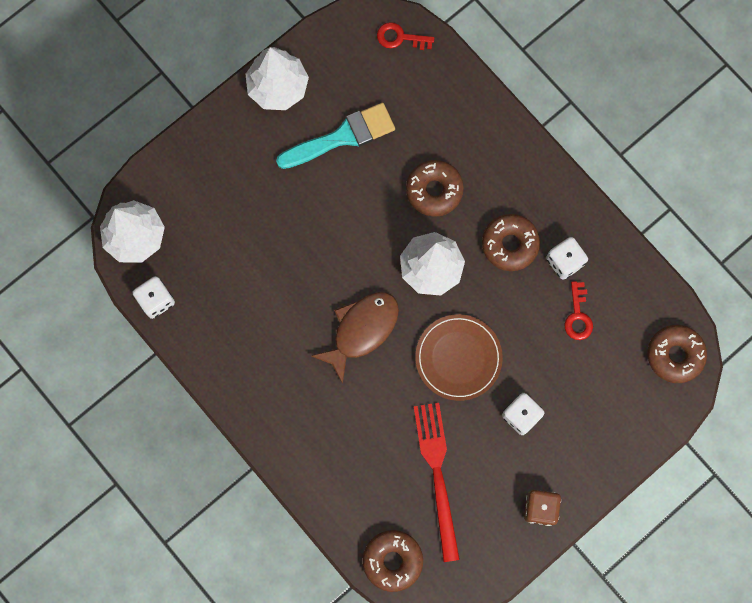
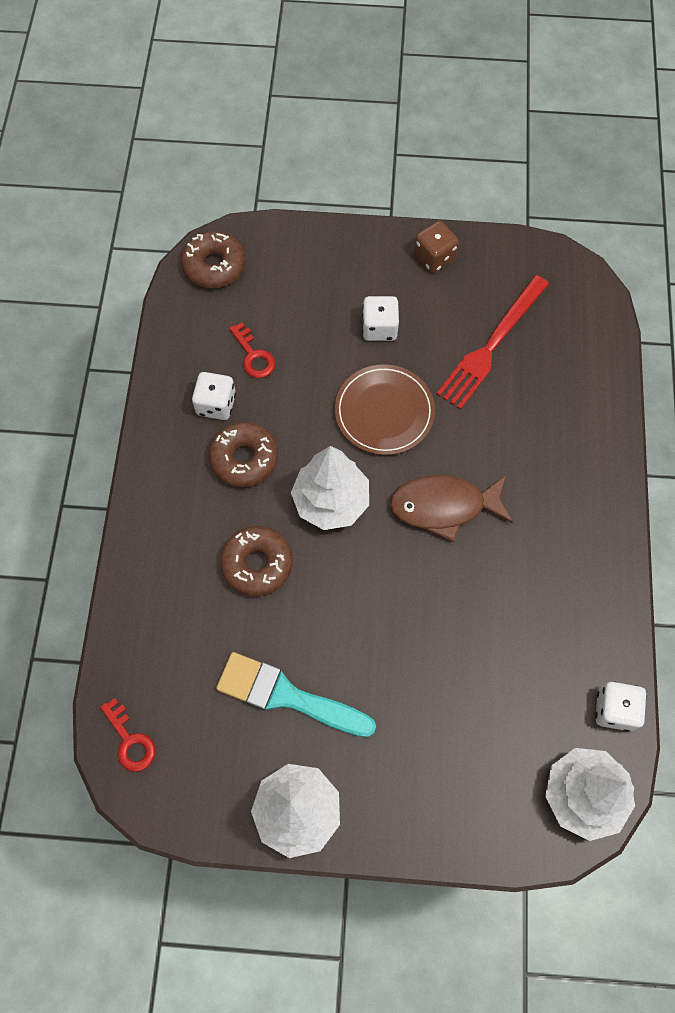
camera: 135 degrees left, 10 degrees down
brown donut [363,530,423,592] -> none
red key [564,281,593,340] -> red key turned 105 degrees clockwise [229,323,276,378]

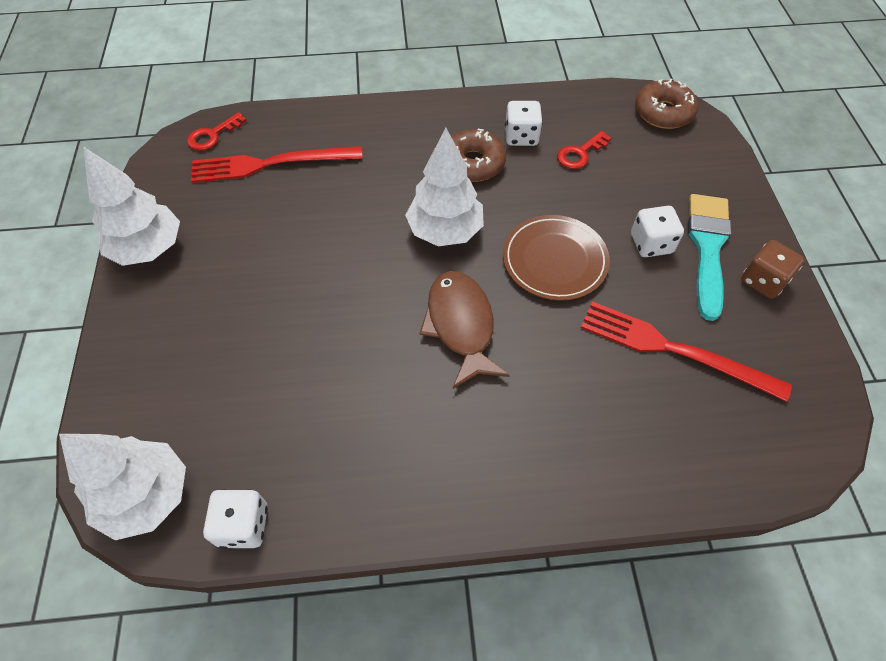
camera: 80 degrees right, 10 degrees down
turquoise brush [216,652,376,737] -> turquoise brush moved to [688,194,732,321]
brown donut [220,526,293,596] -> none
none -> red fork [191,146,363,183]

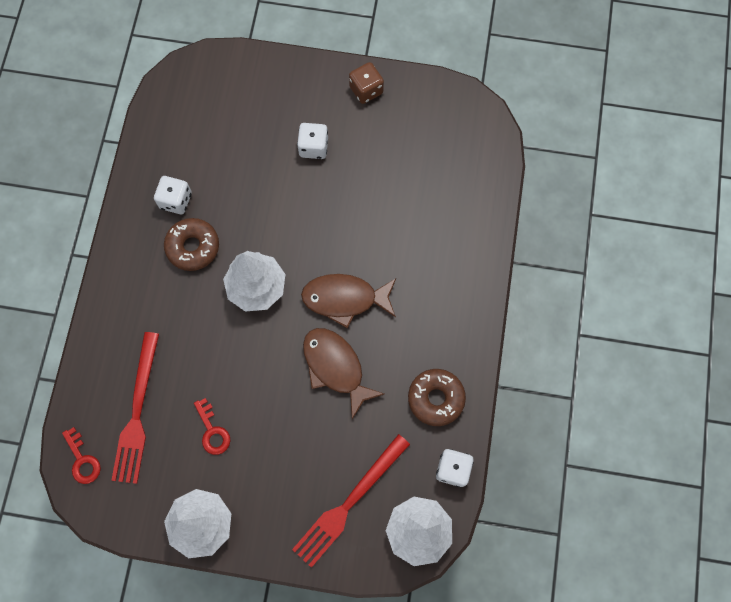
camera: 75 degrees left, 15 degrees up
brown plate [503,215,610,301] -> none
red key [557,131,611,169] -> red key moved to [194,398,231,455]
red fork [581,301,792,402] -> red fork moved to [292,434,410,568]
brown donut [635,79,698,129] -> brown donut moved to [408,369,466,426]
turquoise brush [688,194,732,321] -> none
none -> brown fish [303,328,384,419]

